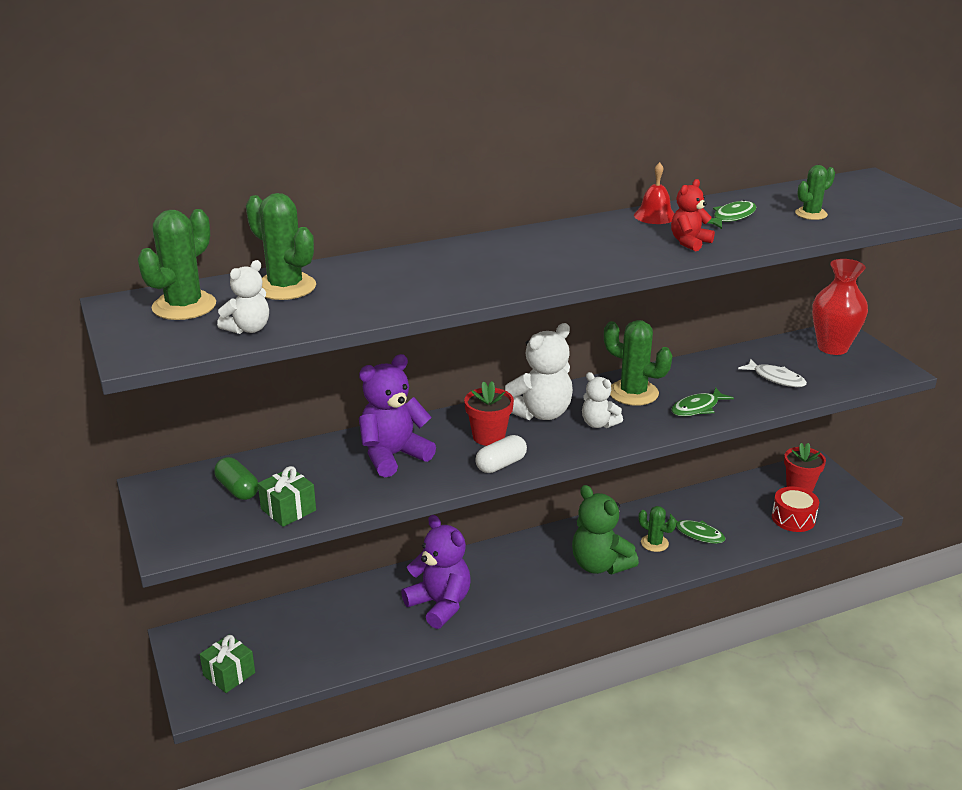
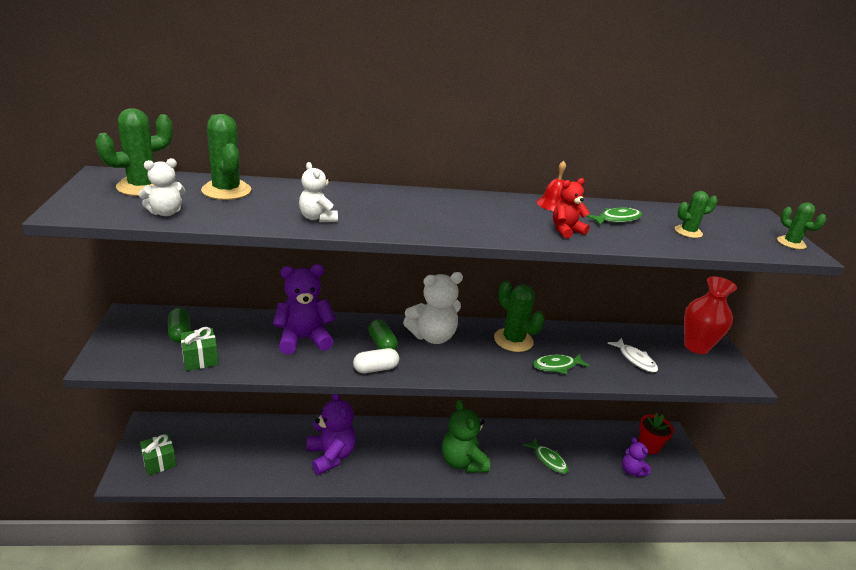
camera: 15 degrees right, 0 degrees up
red flower pot [464,381,514,446] -> green capsule [368,320,398,350]
white teddy bear [582,372,623,428] -> white teddy bear moved to [299,162,338,222]
green cactus [639,506,676,552] -> green cactus moved to [777,203,826,249]
red drum [772,486,819,532] -> purple teddy bear [622,438,651,477]

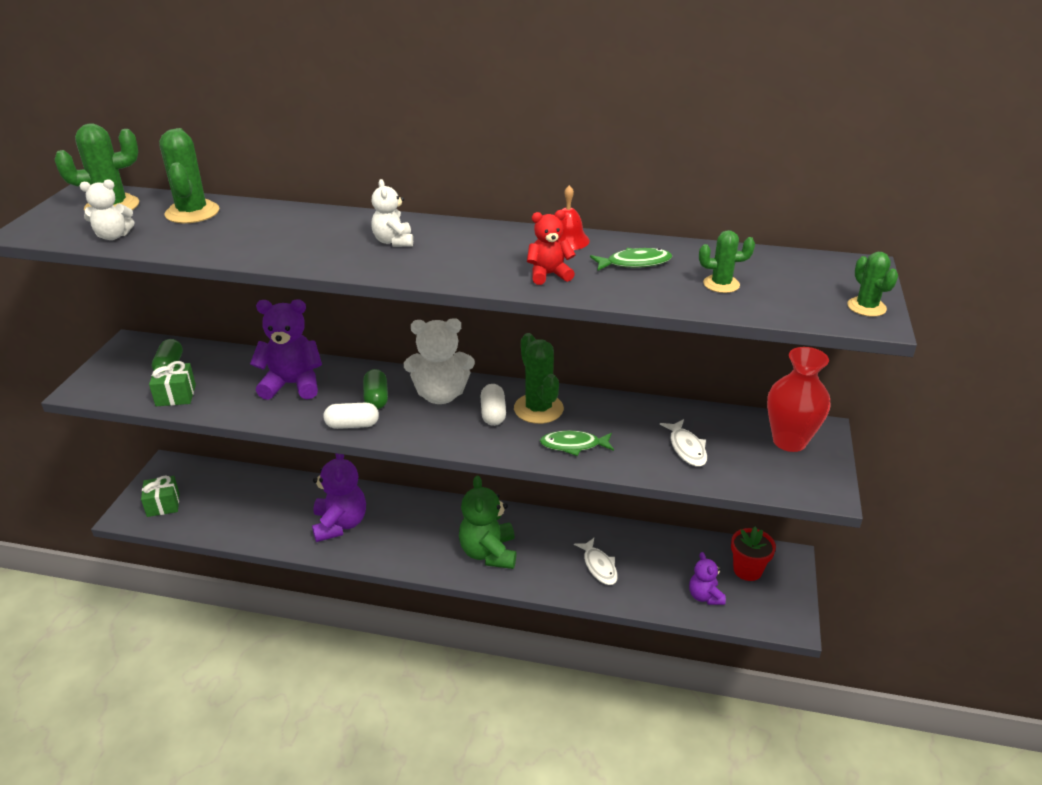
camera: 20 degrees right, 5 degrees up
white teddy bear [299,162,338,222] -> white teddy bear moved to [371,179,413,247]
green fish [523,438,569,474] -> white fish [574,538,618,585]
none -> white capsule [481,384,506,426]

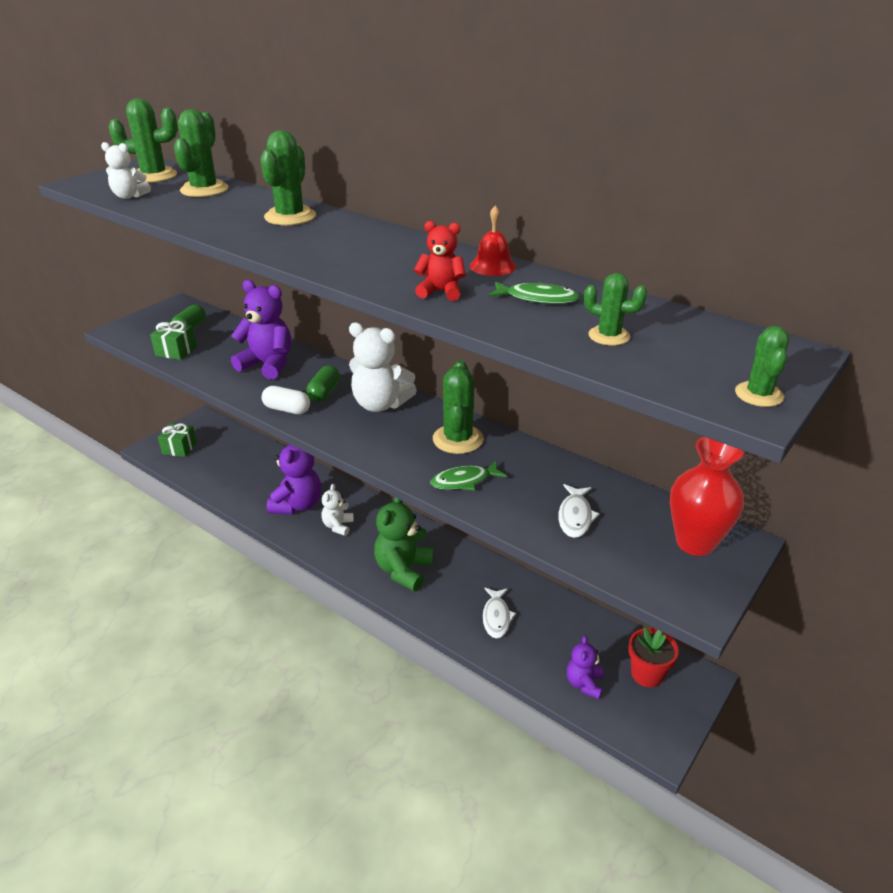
camera: 25 degrees right, 0 degrees up
white teddy bear [371,179,413,247] -> white teddy bear moved to [321,484,354,536]
white capsule [481,384,506,426] -> none
green fish [540,431,614,456] -> green fish turned 45 degrees counterclockwise [430,461,507,491]
none -> green cactus [260,130,316,226]

